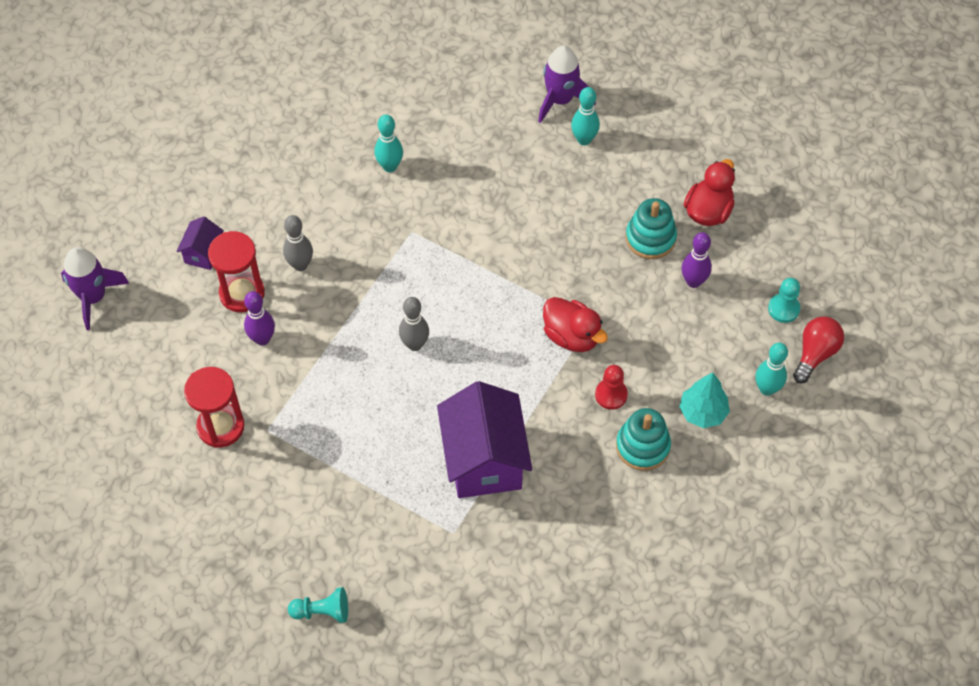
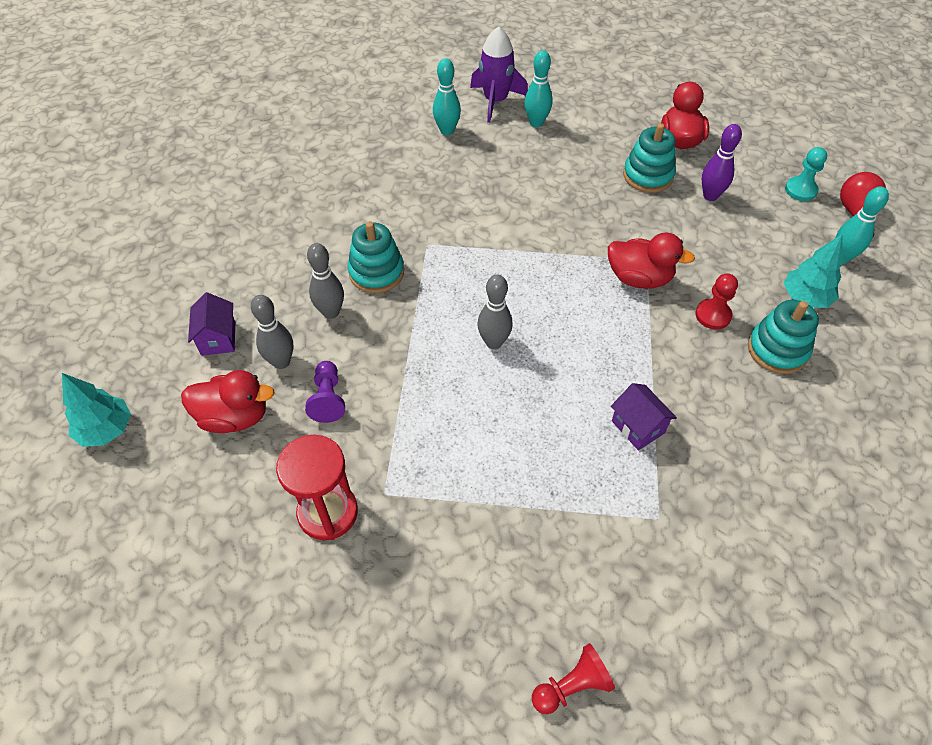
camera: 25 degrees left, 5 degrees down
purple rocket [61,247,129,330] -> turquoise tree [62,373,131,447]
red hourglass [208,231,265,312] -> grey bowling pin [251,295,294,369]
purple bowling pin [244,291,275,346] -> purple pawn [305,361,345,423]
turquoise pawn [288,587,348,623] -> red pawn [532,643,615,714]
turquoise bowling pin [374,114,403,172] -> turquoise bowling pin moved to [433,58,461,135]
purple house [437,381,532,498] -> purple house [611,383,677,450], size x0.47
none -> red duck [181,370,275,433]
none -> turquoise stacking toy [347,221,404,293]

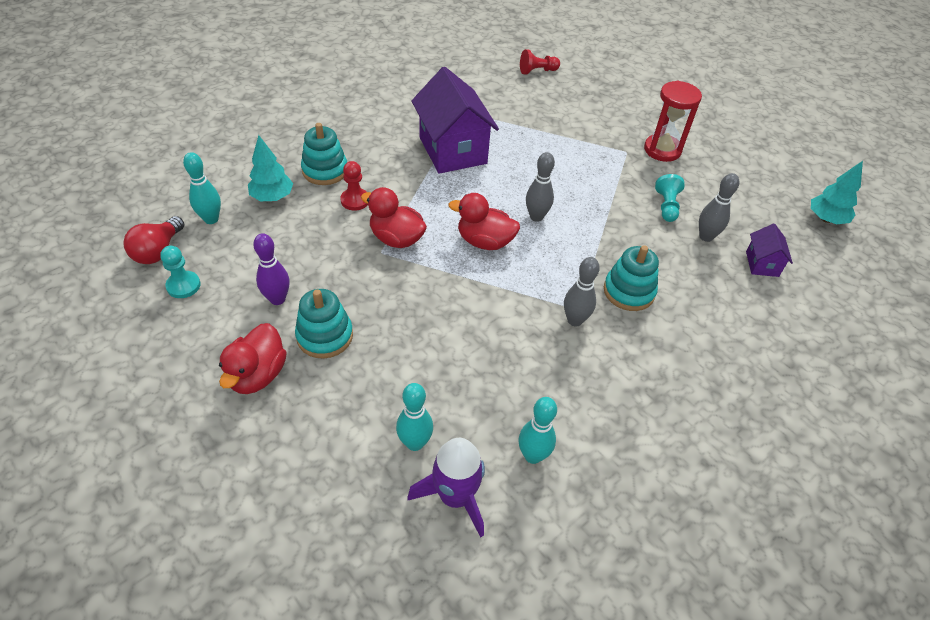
camera: 170 degrees left, 5 degrees down
red duck [181,370,275,433] -> red duck moved to [449,193,520,250]
purple pawn [305,361,345,423] -> turquoise pawn [655,174,685,222]
grey bowling pin [307,243,344,319] -> grey bowling pin moved to [564,257,600,326]
purple house [611,383,677,450] -> purple house [411,67,499,174], size x2.12

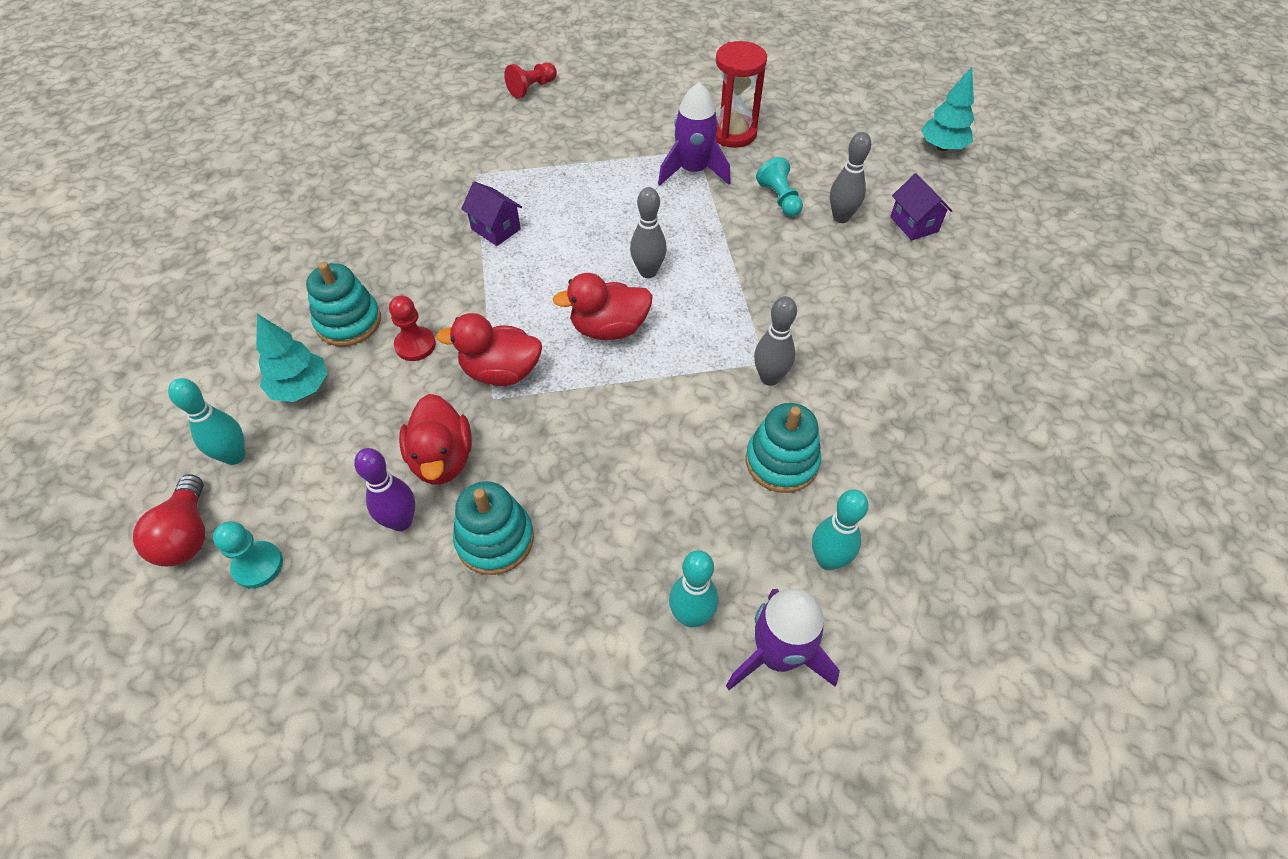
camera: 25 degrees left, 5 degrees up
red duck [219,323,287,394] -> red duck moved to [399,394,472,485]
purple house [411,67,499,174] -> purple house [461,182,522,246], size x0.47
turquoise stacking toy [604,245,659,311] -> turquoise stacking toy moved to [746,403,821,493]
none -> purple rocket [658,82,731,185]

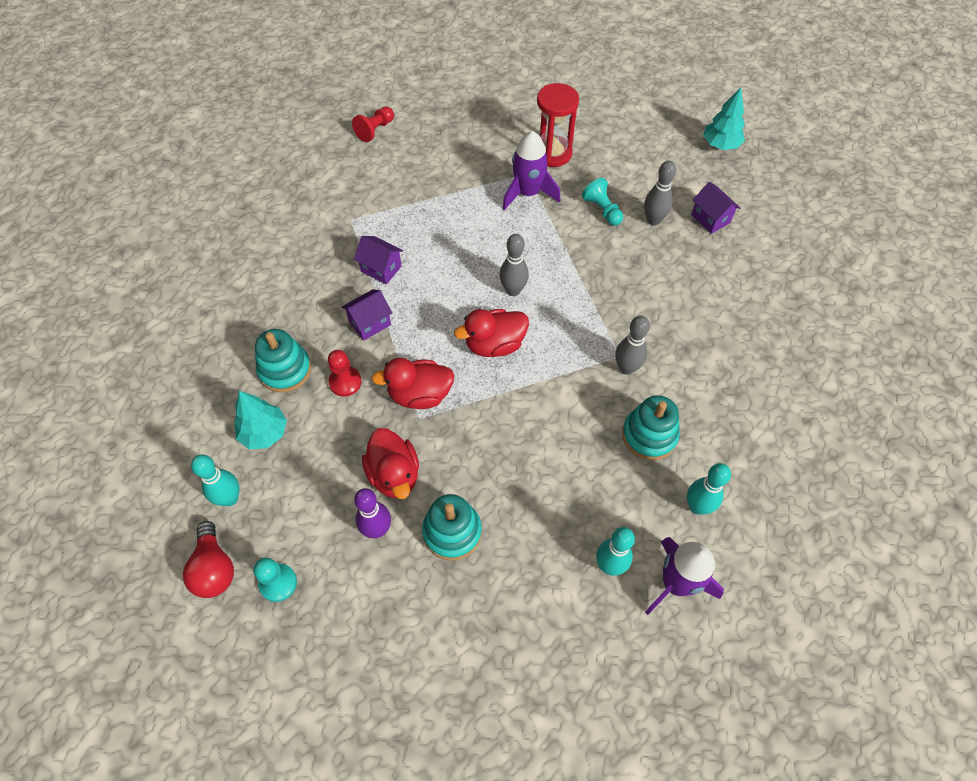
camera: 10 degrees left, 5 degrees up
none -> purple house [341,289,392,341]

